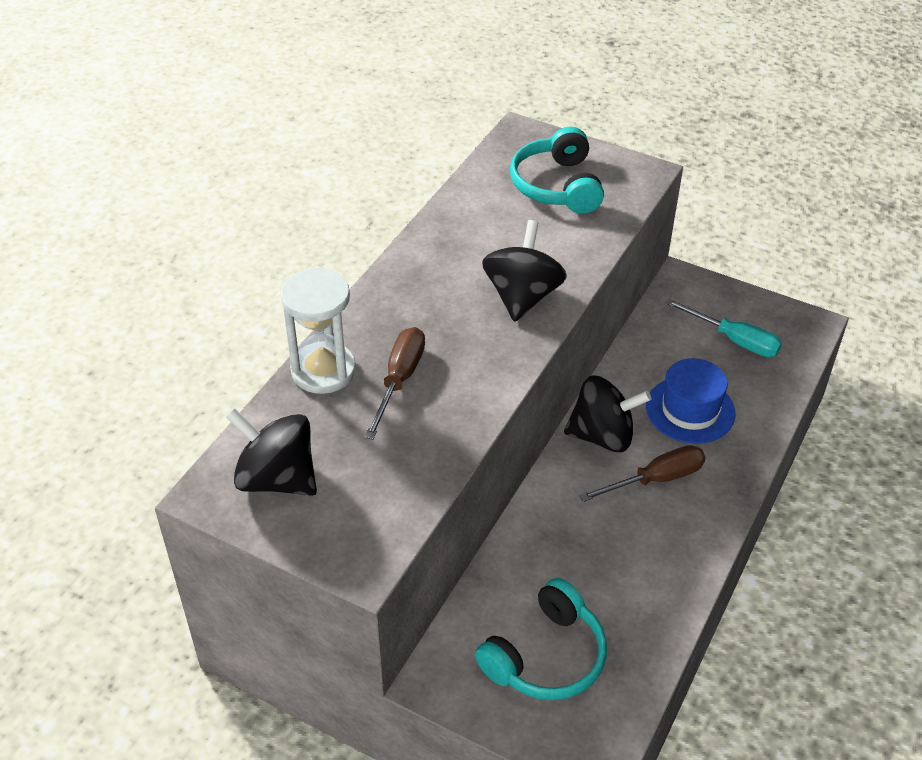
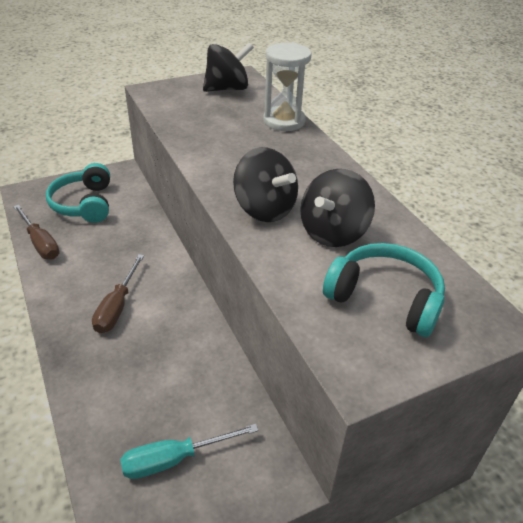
camera: 125 degrees right, 5 degrees down
brown screwdriver [364,327,425,440] -> brown screwdriver moved to [13,205,60,260]
black spinning top [564,375,651,452] -> black spinning top moved to [300,169,375,247]
blue hat [646,358,735,444] -> none

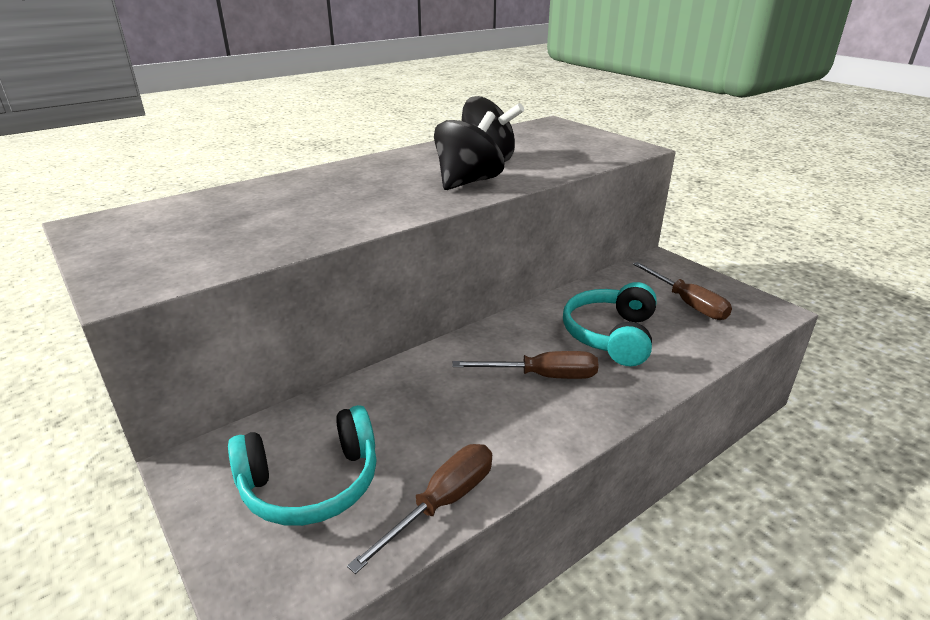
camera: 100 degrees left, 10 degrees down
turquoise screwdriver [120,424,259,479] -> brown screwdriver [633,262,732,320]
black spinning top [203,42,254,92] -> none
white hourglass [263,43,312,131] -> none
turquoise headphones [323,243,445,337] -> turquoise headphones moved to [563,282,657,366]

